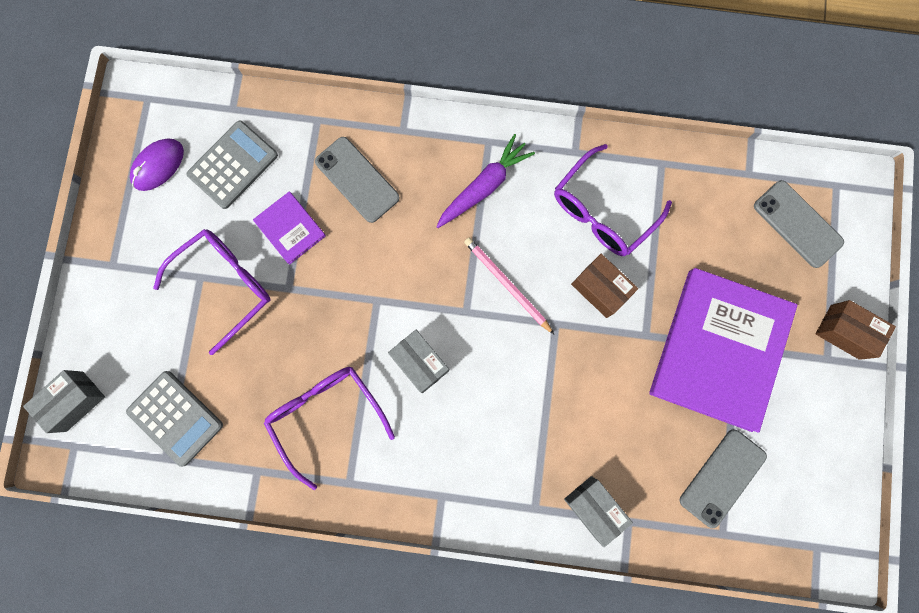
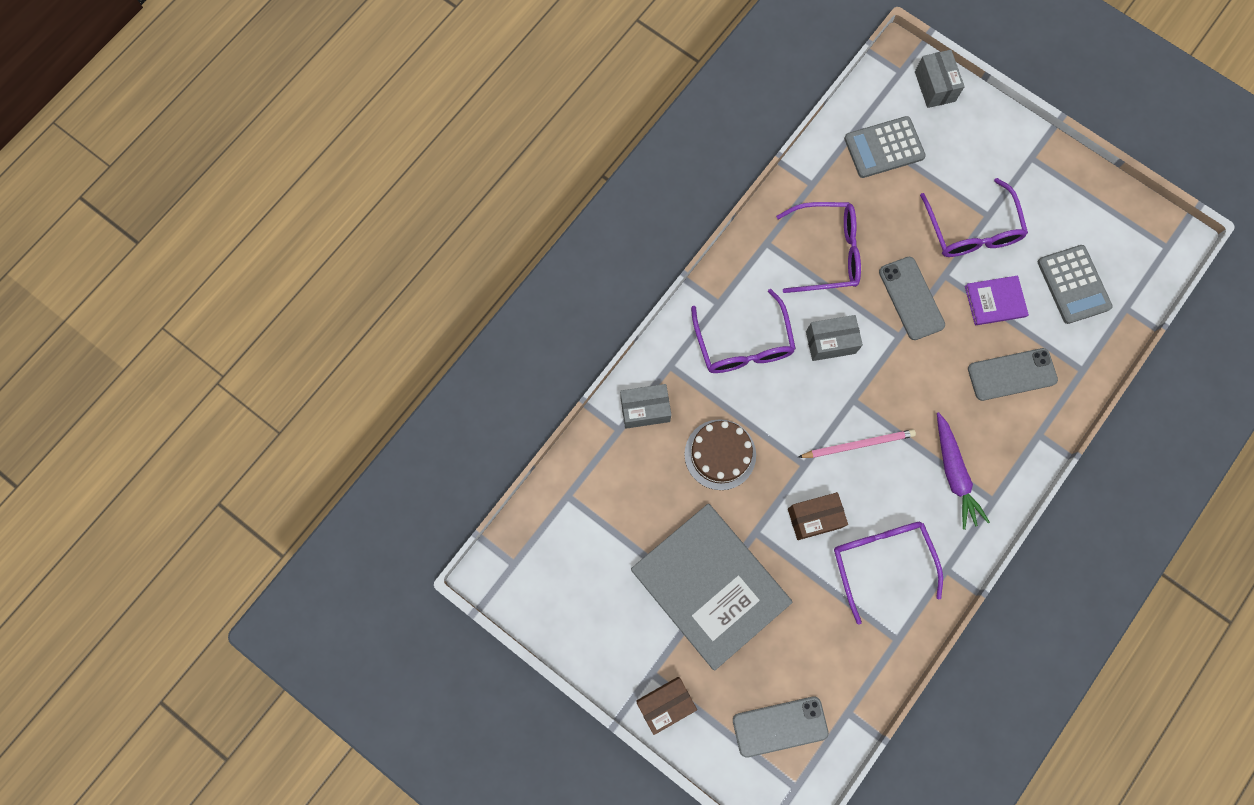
camera: 120 degrees right, 5 degrees down
purple mouse [130,138,184,191] -> none
purple book [649,268,798,433] -> grey book [631,504,792,670]
grey phone [680,430,767,528] -> grey phone moved to [879,257,945,340]
none -> brown cake [684,419,756,490]
none -> purple glasses [691,289,796,373]

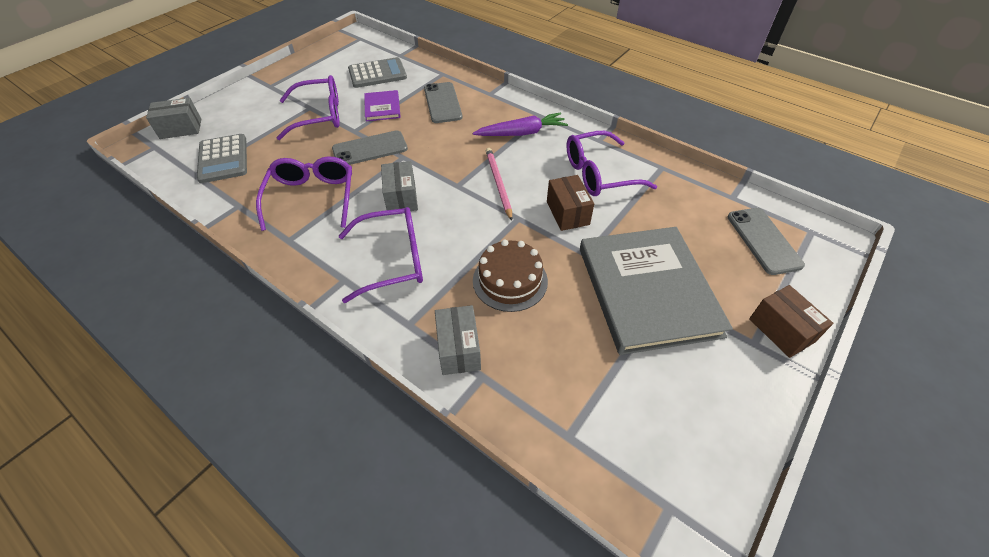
camera: 90 degrees left, 25 degrees down
grey book [631,504,792,670] -> grey book turned 60 degrees counterclockwise [580,227,733,355]

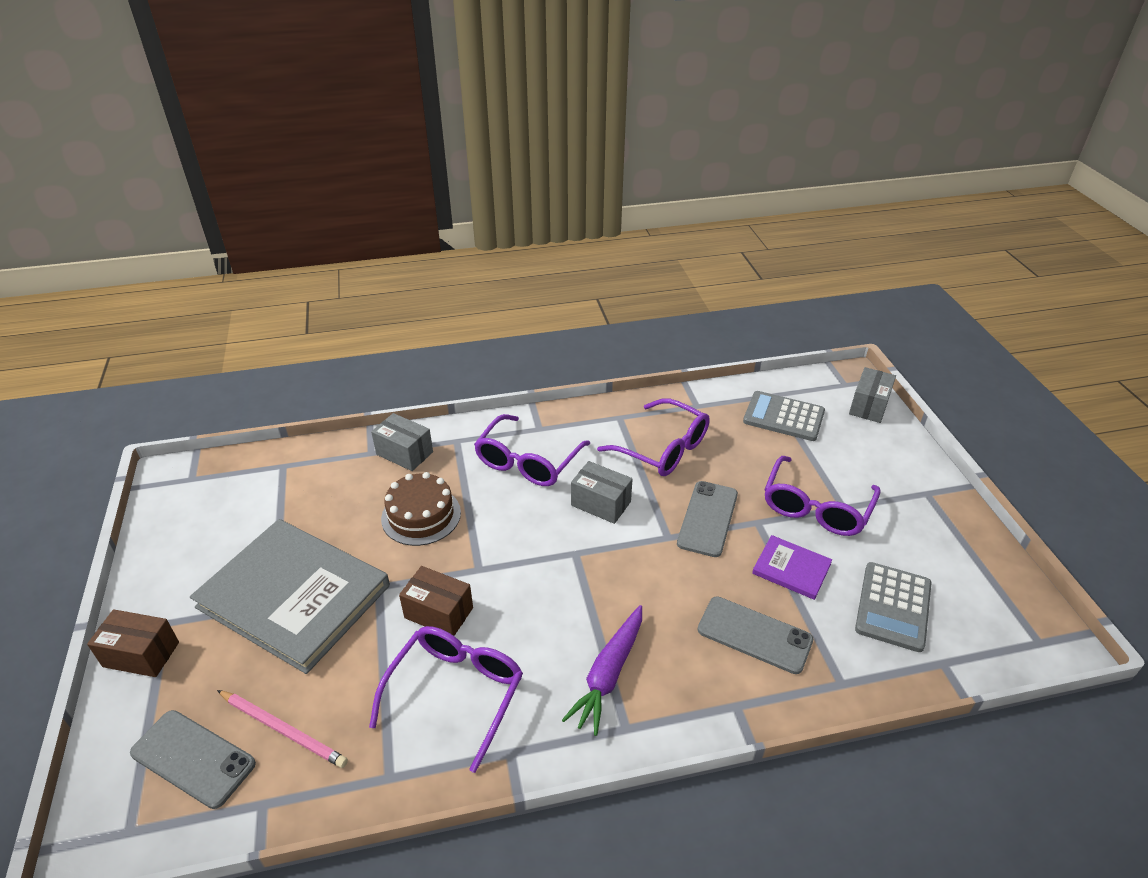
camera: 130 degrees right, 10 degrees down
pink pencil [486,148,512,221] -> pink pencil moved to [217,690,348,768]

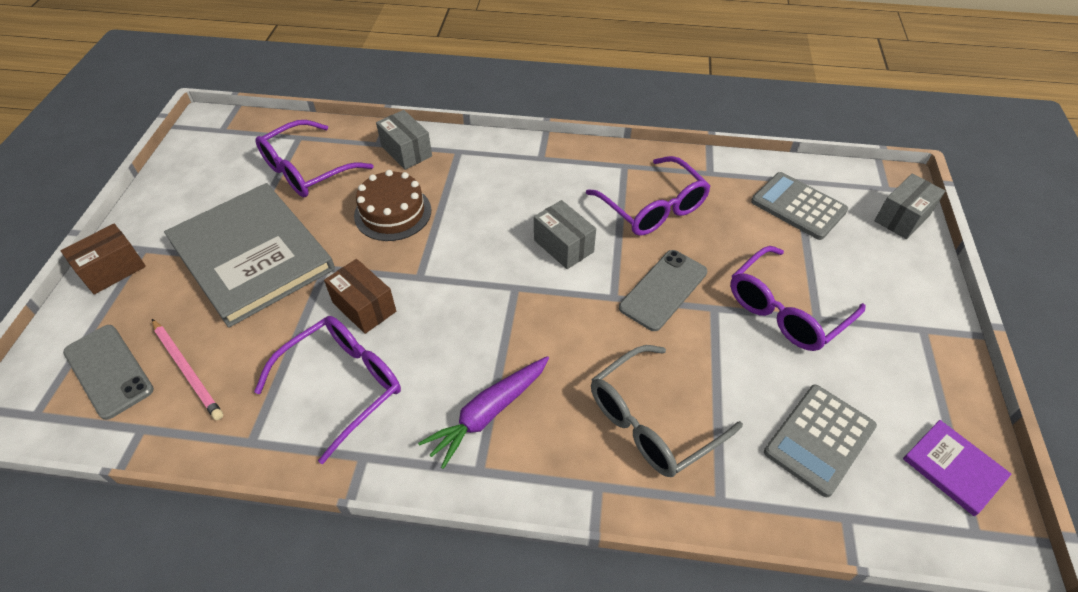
camera: 20 degrees right, 10 degrees up
brown box [87,609,179,677] -> brown box turned 75 degrees counterclockwise [61,224,146,295]
purple glasses [474,414,590,486] -> purple glasses moved to [256,120,373,197]
grey phone [698,597,813,674] -> grey glasses [591,345,743,477]
purple book [752,535,832,600] -> purple book moved to [903,420,1011,516]

